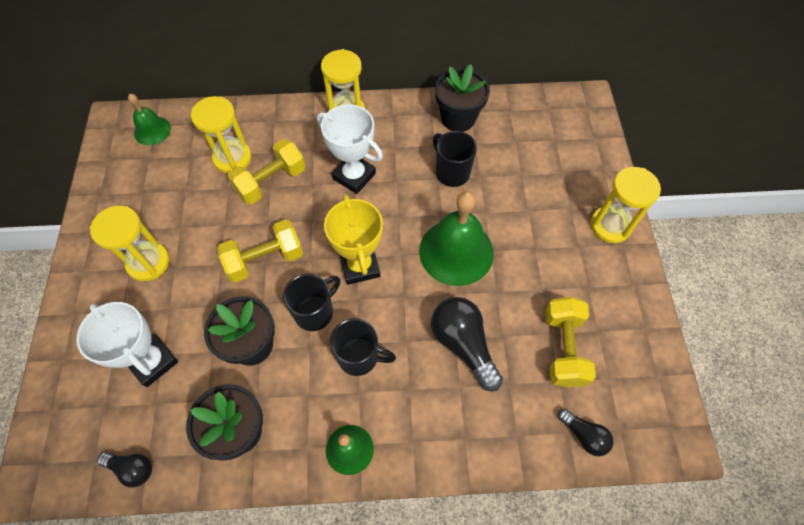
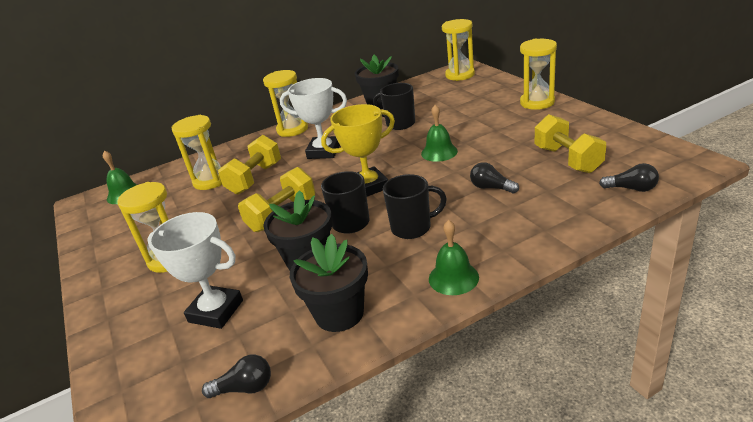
camera: 20 degrees left, 30 degrees down
yellow trophy [324,195,383,285] -> yellow trophy turned 75 degrees counterclockwise [321,104,395,196]
green bell [419,191,494,286] -> green bell [421,105,458,162], size x0.55
black light bulb [431,297,503,392] -> black light bulb [470,162,519,193], size x0.55
none -> yellow hourglass [442,19,475,81]

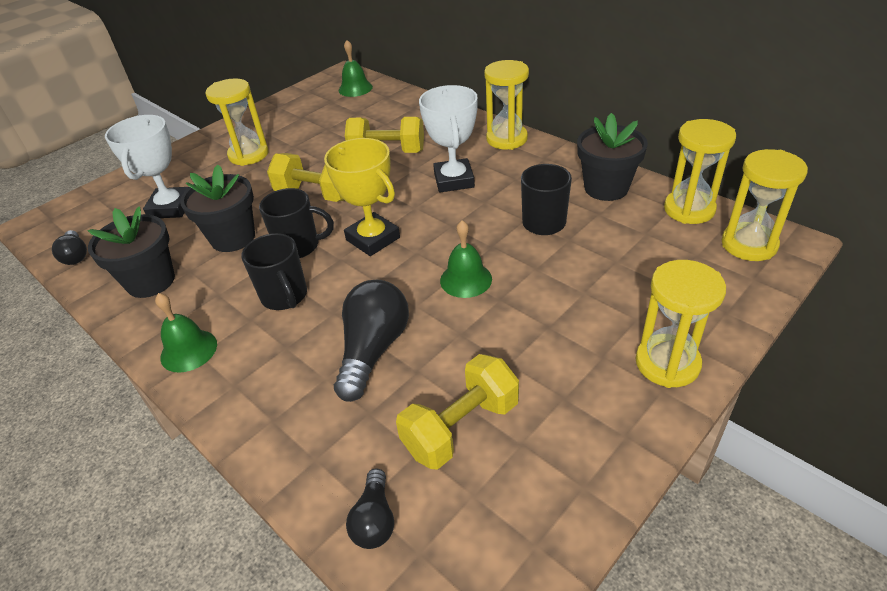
camera: 70 degrees right, 10 degrees up
yellow hourglass [171,115,222,190] -> yellow hourglass moved to [664,119,736,224]
black light bulb [470,162,519,193] -> black light bulb [334,280,409,402], size x1.80

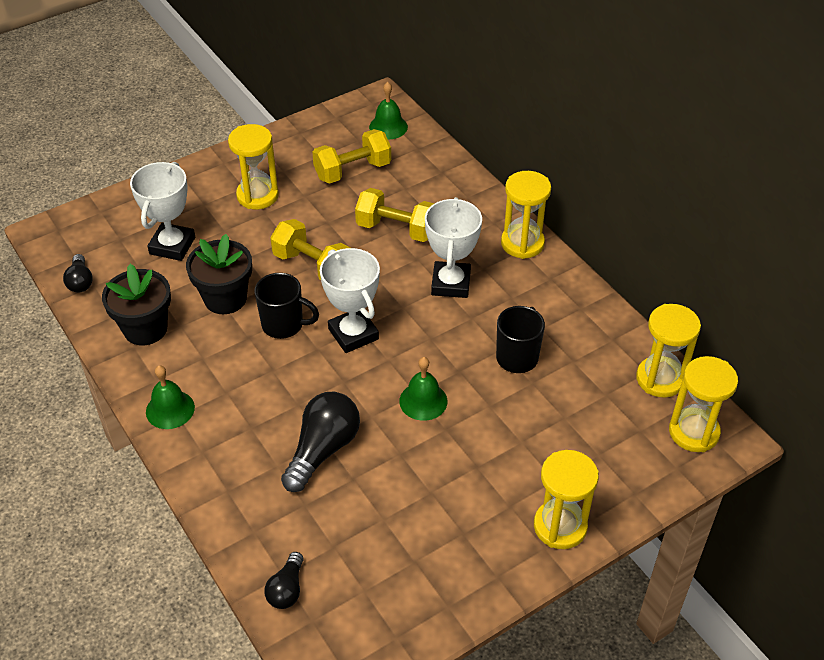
camera: 10 degrees right, 5 degrees up
black mug [241,233,307,310] -> none
yellow trophy [324,138,400,256] -> white trophy [320,248,380,353]
yellow dumbbell [396,354,519,470] -> yellow dumbbell moved to [312,129,391,184]
black flower pot [577,113,648,201] -> none

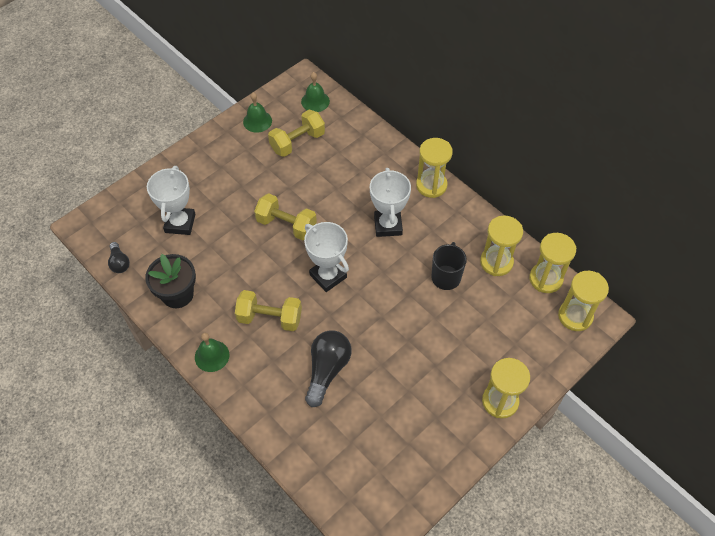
camera: 10 degrees left, 10 degrees up
black flower pot [186,234,252,314] -> none
yellow hourglass [228,124,279,209] -> yellow hourglass moved to [480,215,523,276]
black mug [255,273,319,339] -> none
black light bulb [264,552,304,609] -> none
yellow dumbbell [355,188,435,242] -> yellow dumbbell moved to [235,290,302,331]
green bell [399,357,447,421] -> green bell moved to [243,92,272,133]

